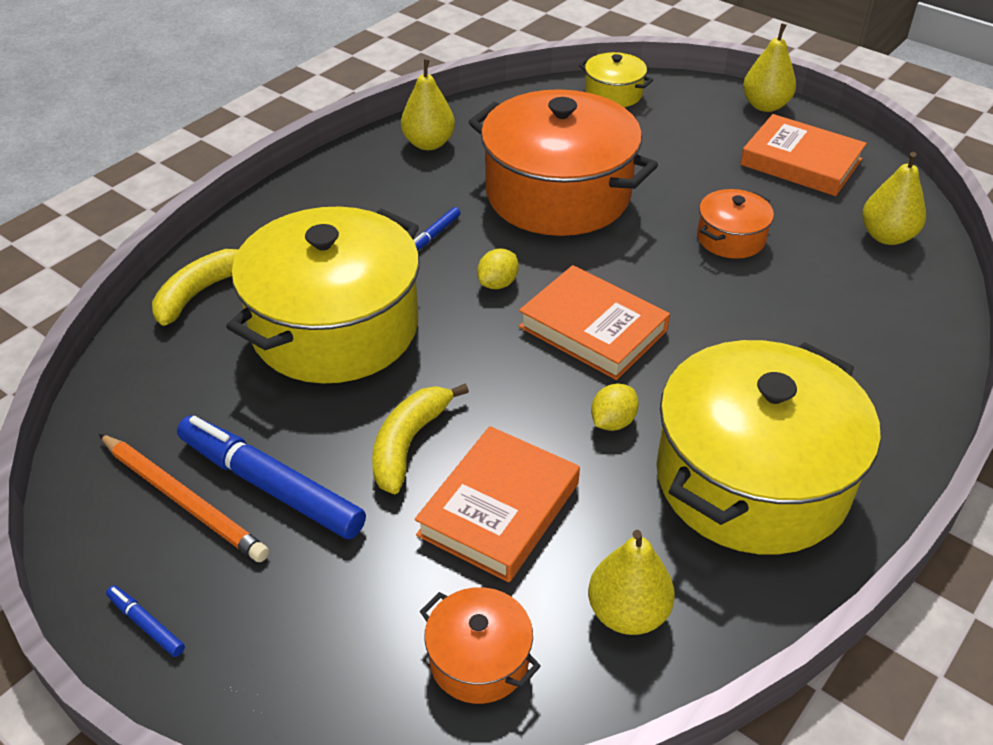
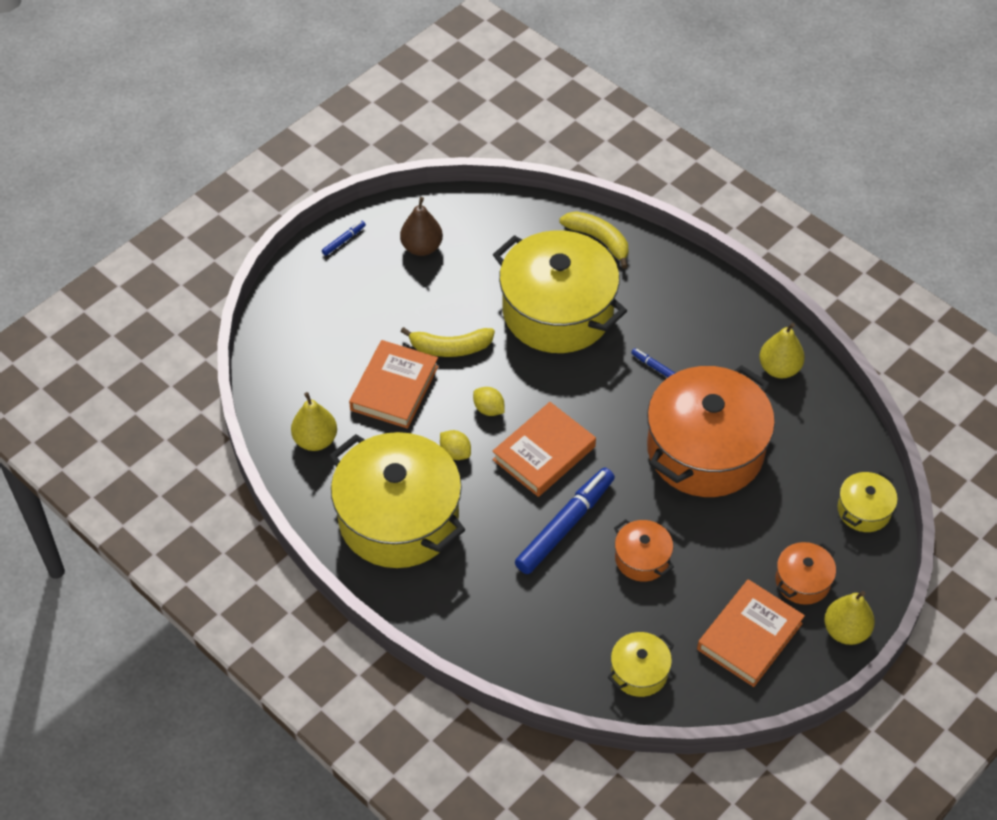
camera: 95 degrees right, 10 degrees up
orange pencil [99,434,269,562] -> brown pear [400,197,443,256]
blue marker [177,415,366,539] -> blue marker moved to [515,467,615,574]
yellow banana [372,383,469,494] -> yellow banana turned 150 degrees clockwise [401,327,495,357]
orange book [415,426,580,582] -> orange book turned 75 degrees clockwise [349,340,439,429]
orange pot [420,587,541,704] -> orange pot moved to [776,542,836,605]
yellow lemon [477,249,519,289] -> yellow lemon moved to [473,387,505,416]
yellow pear [862,152,926,245] -> yellow pot [607,632,674,697]

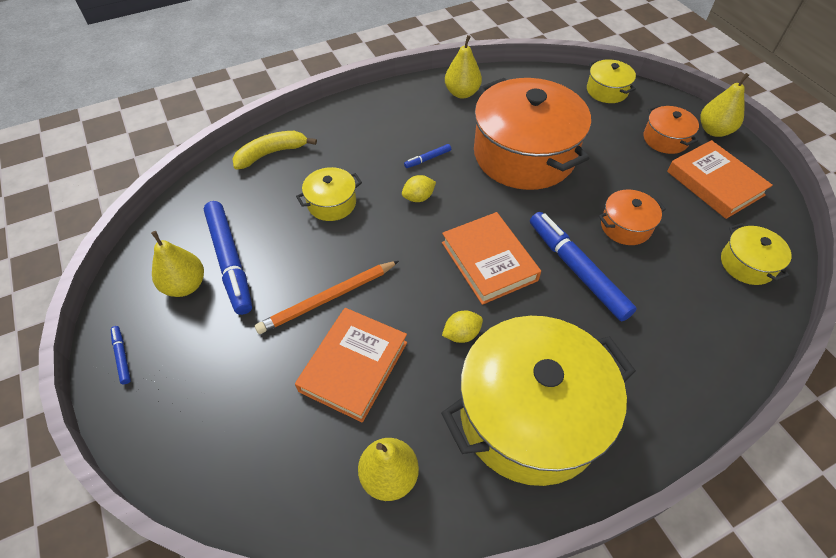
camera: 70 degrees left, 0 degrees up
orange book [349,340,439,429] -> orange book turned 75 degrees clockwise [295,308,407,423]
brown pear [400,197,443,256] -> yellow pear [151,231,204,297]
yellow banana [401,327,495,357] -> orange pencil [255,261,399,334]
yellow lemon [473,387,505,416] -> yellow lemon moved to [402,175,436,202]
yellow pot [493,230,627,353] -> yellow pot [296,167,362,221], size x0.45
none -> blue marker [204,201,252,315]

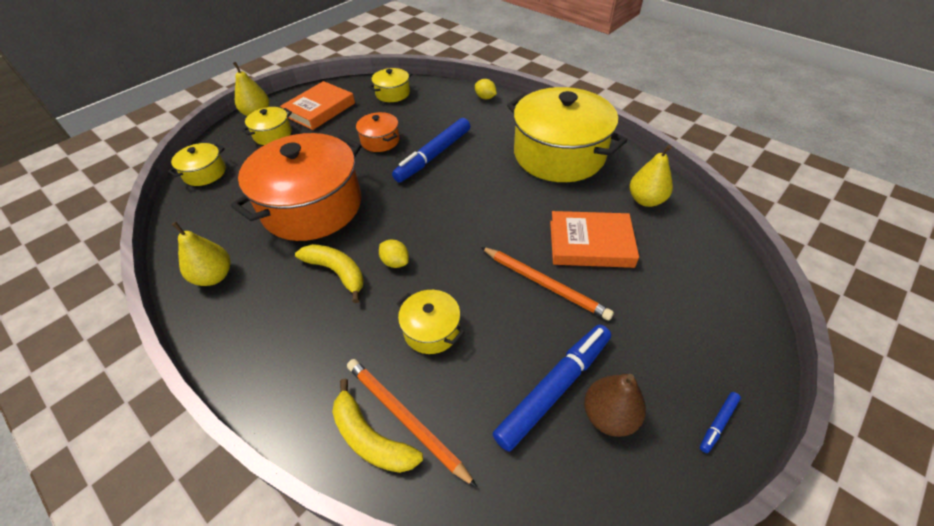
camera: 110 degrees left, 5 degrees down
yellow pear [151,231,204,297] -> brown pear [584,374,646,437]
blue marker [404,144,451,168] -> yellow banana [295,244,364,303]
orange book [442,212,541,305] -> none
yellow lemon [442,311,483,343] -> yellow lemon moved to [475,79,497,99]
orange pot [644,105,699,154] -> yellow pot [242,107,292,145]
none -> orange pencil [347,359,477,487]

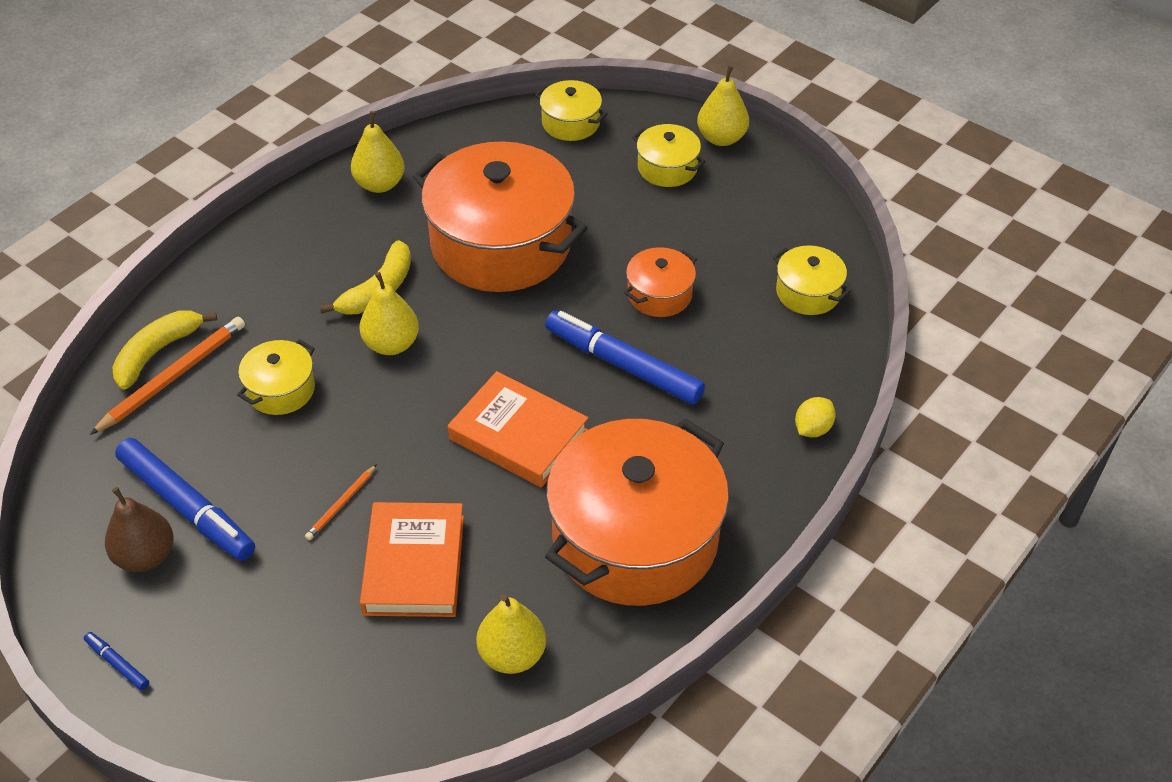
camera: 85 degrees right, 0 degrees up
orange book [280,81,355,130] -> orange book moved to [448,371,588,487]
yellow lemon [379,240,409,268] -> yellow pear [360,272,419,355]
orange pencil [481,247,614,320] -> orange pencil [305,464,377,540], size x0.52
yellow pot [507,87,628,182] -> orange pot [545,418,729,606]

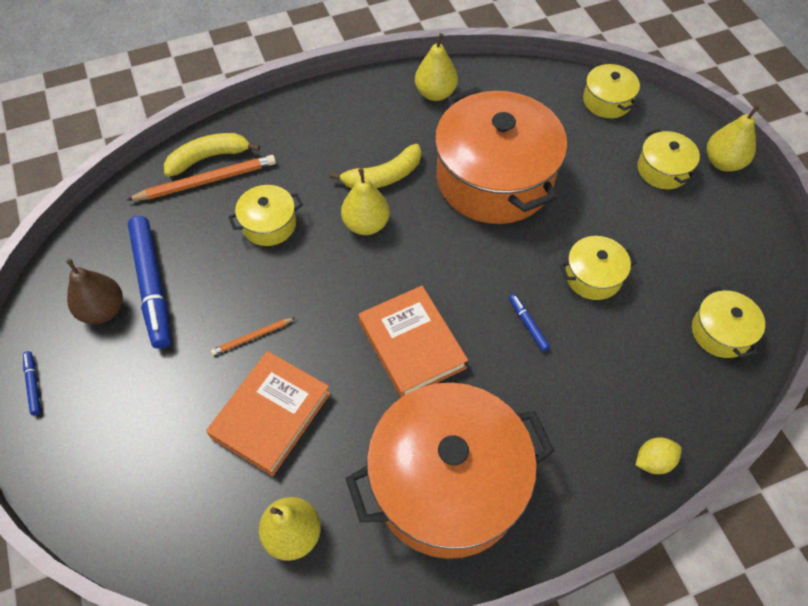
camera: 30 degrees right, 10 degrees up
blue marker [545,311,705,405] -> blue marker [509,294,550,351], size x0.43
orange pot [624,247,697,317] -> yellow pot [560,236,637,300]

